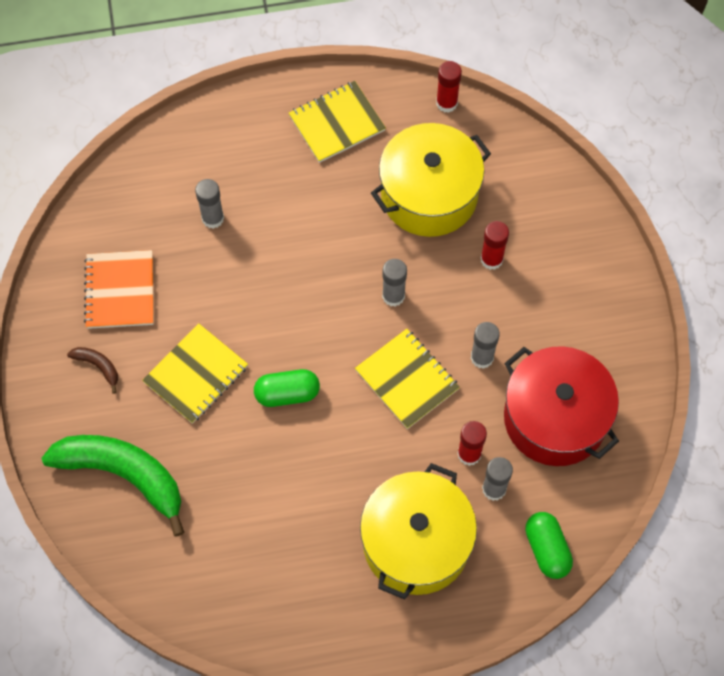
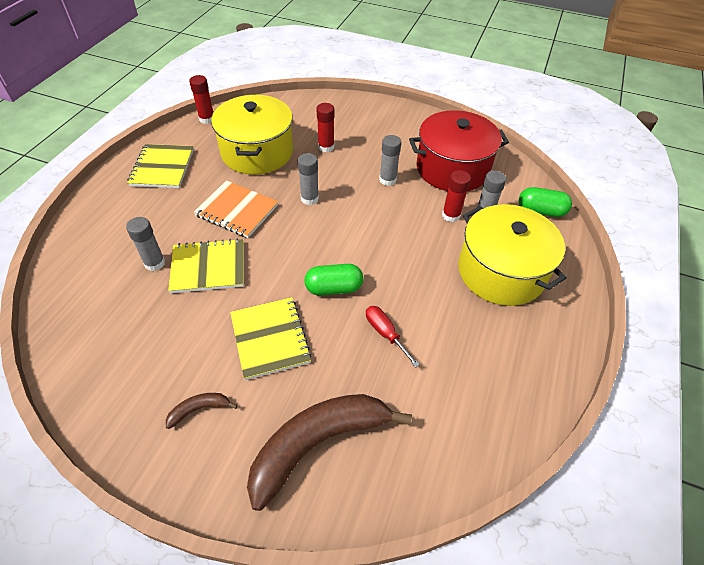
camera: 60 degrees left, 15 degrees down
green banana [41,435,185,536] -> brown banana [247,394,412,511]
orange notebook [84,250,153,329] -> orange notebook moved to [194,180,278,238]
green capsule [254,369,320,407] -> green capsule turned 60 degrees clockwise [304,264,363,296]
yellow notebook [355,329,460,429] -> yellow notebook moved to [168,238,244,293]
none -> red screwdriver [366,306,420,368]

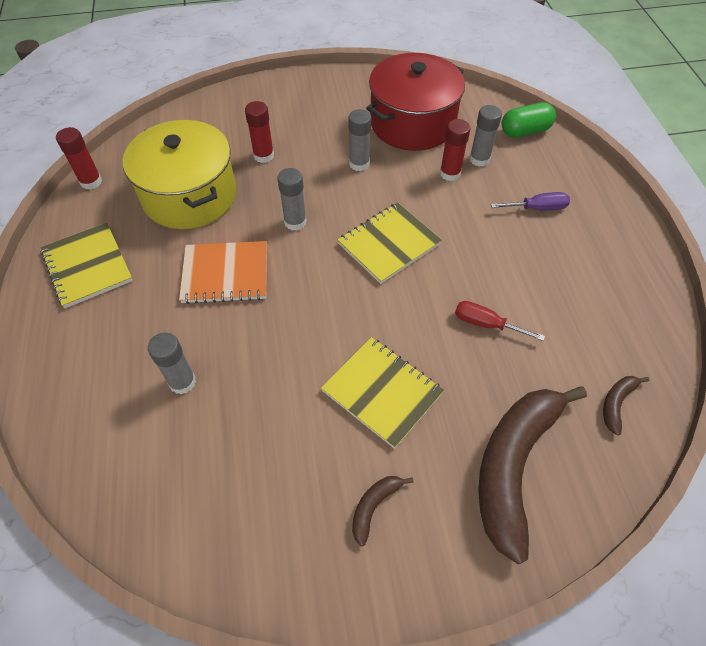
camera: 30 degrees left, 5 degrees up
yellow notebook [168,238,244,293] -> yellow notebook moved to [338,203,442,284]
green capsule [304,264,363,296] -> none
yellow pot [458,204,567,306] -> purple screwdriver [491,192,570,210]
none -> brown banana [603,376,650,435]

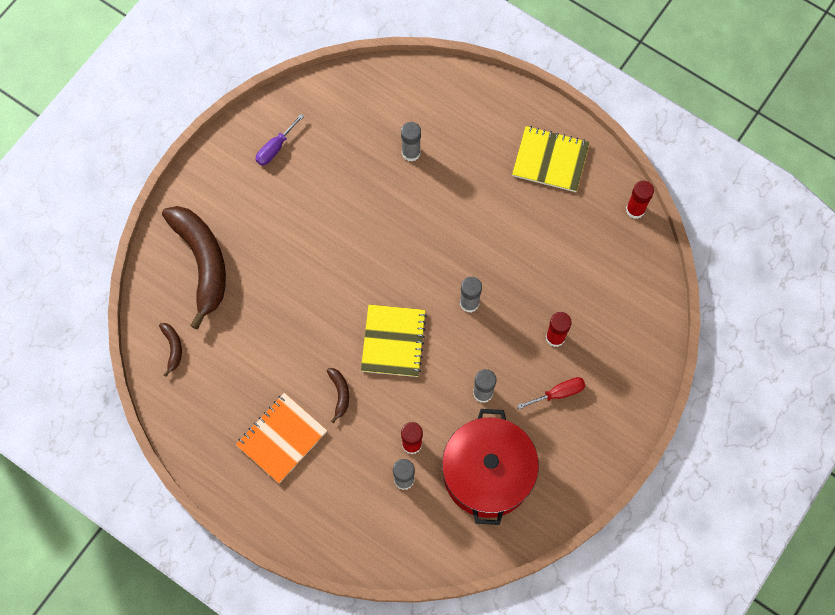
camera: 135 degrees right, 15 degrees up
yellow pot [123,120,236,229] -> none
orange notebook [179,241,267,304] -> orange notebook moved to [236,393,327,483]
yellow notebook [321,337,444,449] -> none
brown banana [352,476,414,546] -> brown banana moved to [327,368,349,423]
red screwdriver [455,301,545,341] -> red screwdriver moved to [517,377,585,409]
purple screwdriver [491,192,570,210] -> purple screwdriver moved to [256,114,304,166]
green capsule [502,102,556,138] -> none

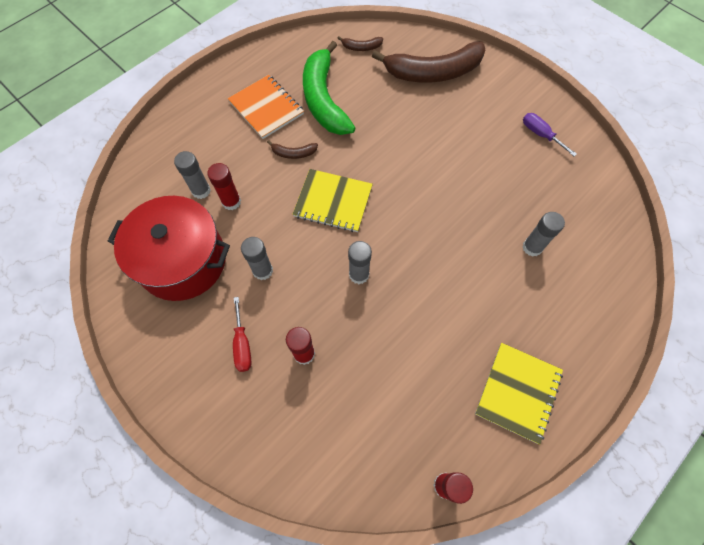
camera: 100 degrees right, 5 degrees down
none -> green banana [303,41,355,135]

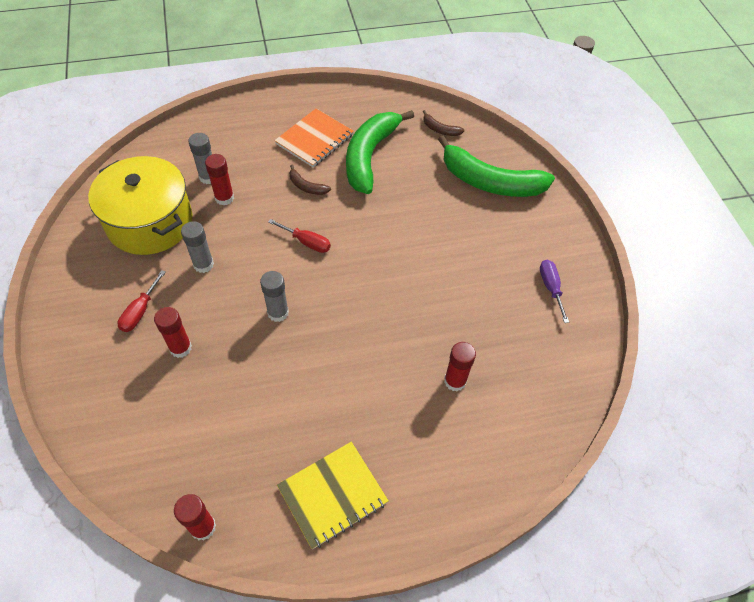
camera: 30 degrees right, 10 degrees down
red pot [108,196,230,301] -> yellow pot [88,156,193,255]
orange notebook [228,75,304,139] -> orange notebook turned 45 degrees clockwise [274,109,354,167]
yellow notebook [293,169,373,232] -> red screwdriver [268,219,331,253]
brown banana [372,41,485,83] -> green banana [438,135,555,197]
grey glue stick [522,212,565,257] -> red glue stick [444,342,476,391]

